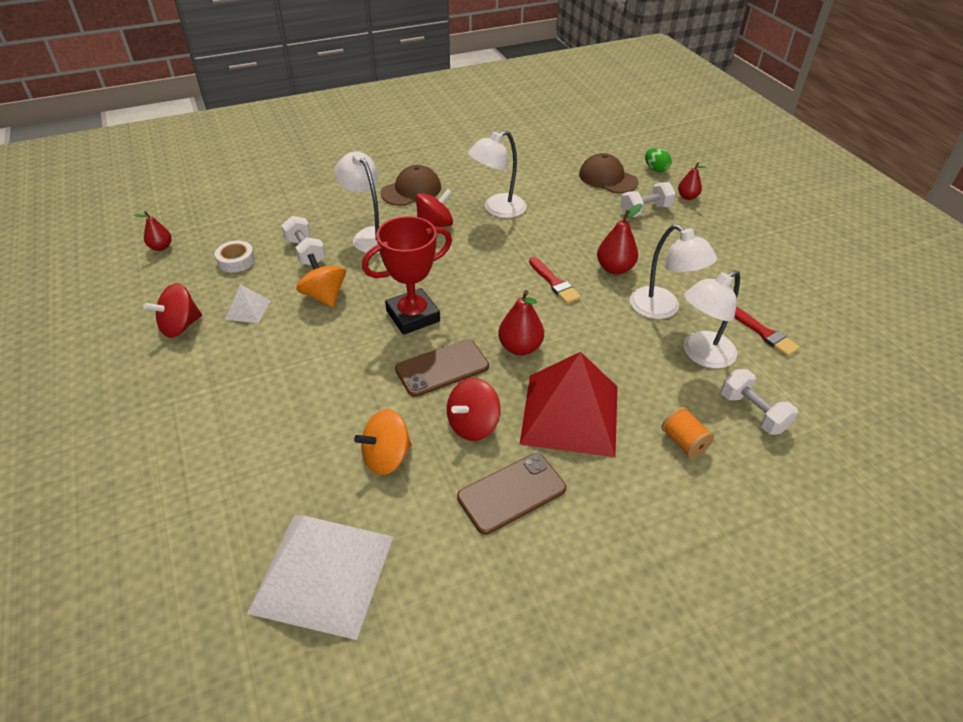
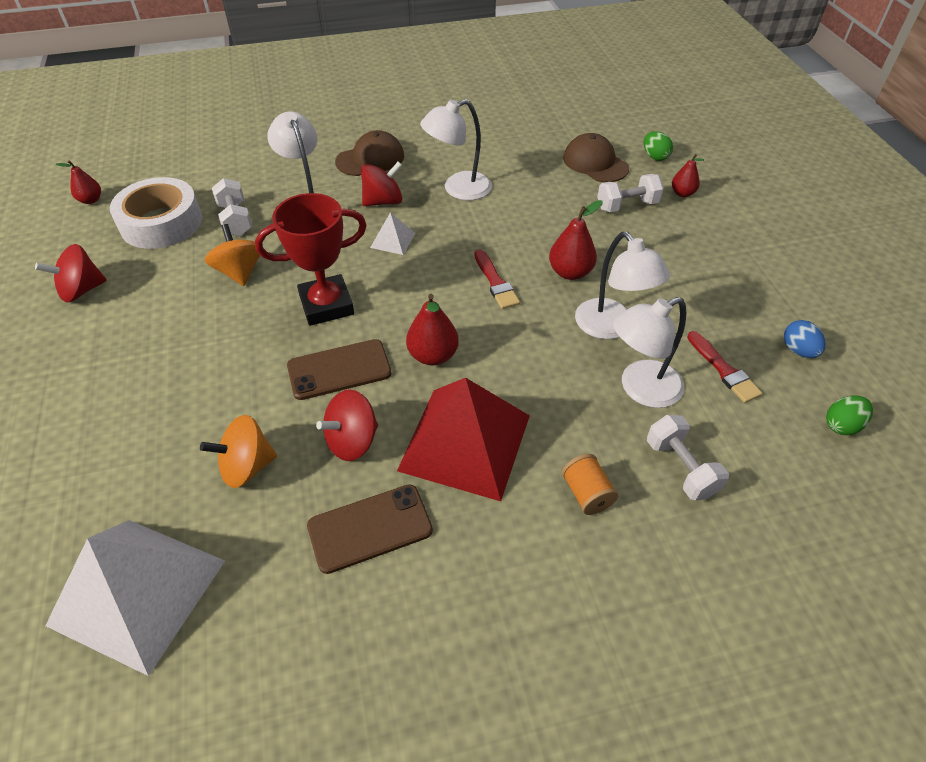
camera: 10 degrees right, 5 degrees up
white tape [215,241,255,273] -> white tape [110,177,202,249], size x2.02
white pyramid [225,284,271,323] -> white pyramid moved to [370,212,416,255]
none -> blue egg [784,320,826,358]
none -> green egg [826,396,873,435]

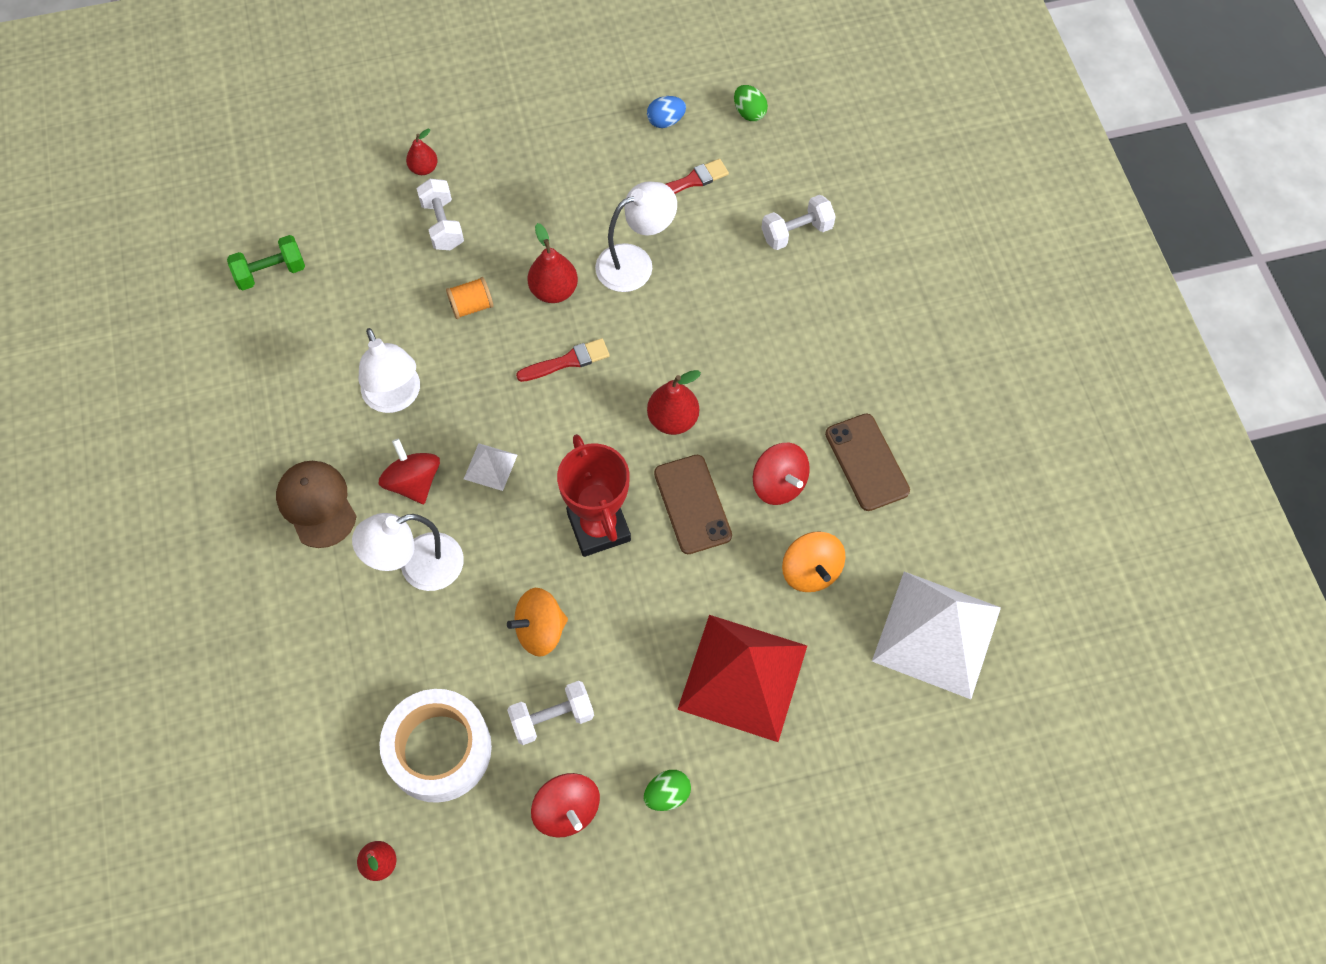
camera: 90 degrees left, 15 degrees up
white dumbbell [212,178,253,236] -> white dumbbell moved to [507,681,594,745]
red pyramid [397,378,530,501] -> red pyramid moved to [677,615,807,742]
orange spool [562,454,618,515] -> orange spool moved to [446,277,493,319]
brown cap [563,133,629,182] -> none
white lamp [613,297,686,408] -> none
green egg [644,131,673,161] -> green egg moved to [644,770,691,811]
none -> green dumbbell [227,235,305,290]

